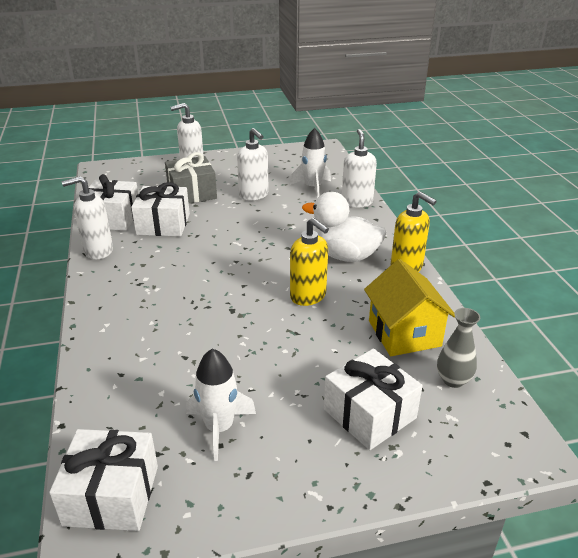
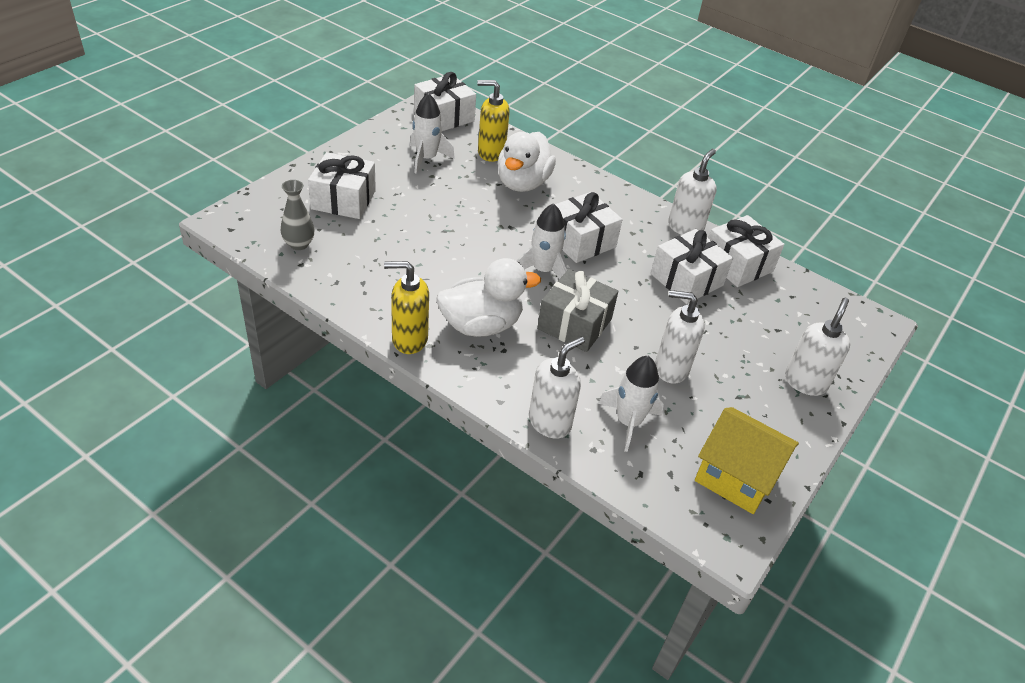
camera: 135 degrees right, 10 degrees up
grey gift [165,152,217,203] -> grey gift moved to [537,269,618,352]
yellow soap dispenser [290,218,329,306] -> yellow soap dispenser moved to [477,80,510,162]
white soap dispenser [342,129,377,207] -> white soap dispenser turned 90 degrees counterclockwise [529,337,585,438]
yellow house [364,259,455,356] -> yellow house moved to [695,407,799,514]
none -> white duck [497,132,556,192]
none -> white rocket [516,203,567,279]
none -> white gift [555,192,623,263]

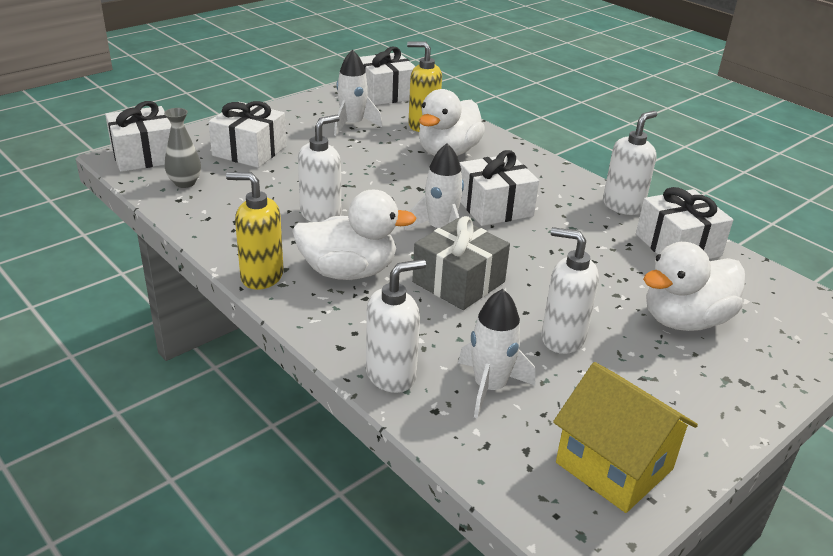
camera: 15 degrees right, 10 degrees down
white gift [651,229,733,304] -> white gift moved to [105,101,171,172]
white soap dispenser [785,298,850,396] -> white soap dispenser moved to [298,115,341,222]
none -> white duck [643,242,745,331]

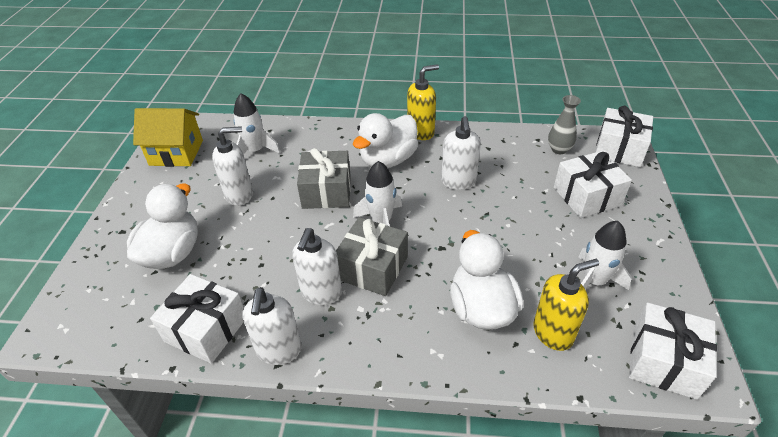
camera: 140 degrees right, 10 degrees up
white soap dispenser [366,259,426,393] -> white soap dispenser moved to [292,228,342,305]
white gift [460,150,539,226] -> grey gift [336,217,408,296]

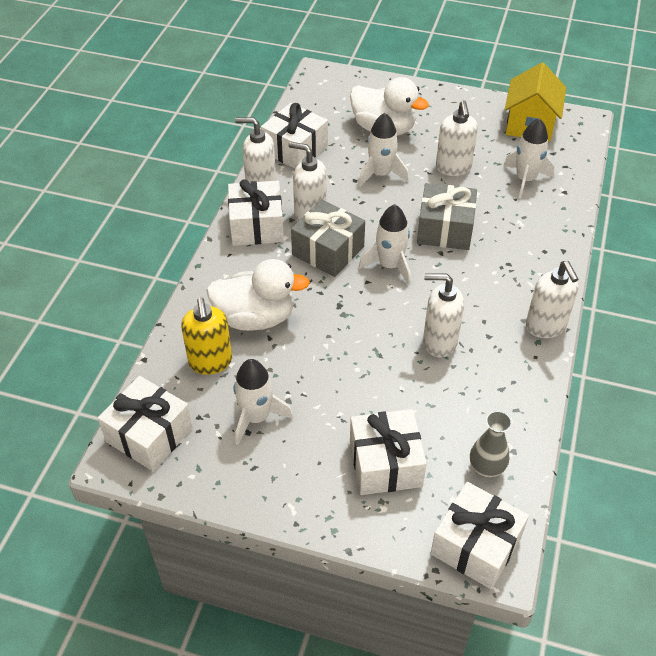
camera: 100 degrees right, 5 degrees up
white duck [353,113,418,168] -> none
yellow soap dispenser [407,64,439,140] -> white soap dispenser [526,261,579,338]
none -> white gift [228,179,284,246]
none -> white rocket [358,113,409,187]

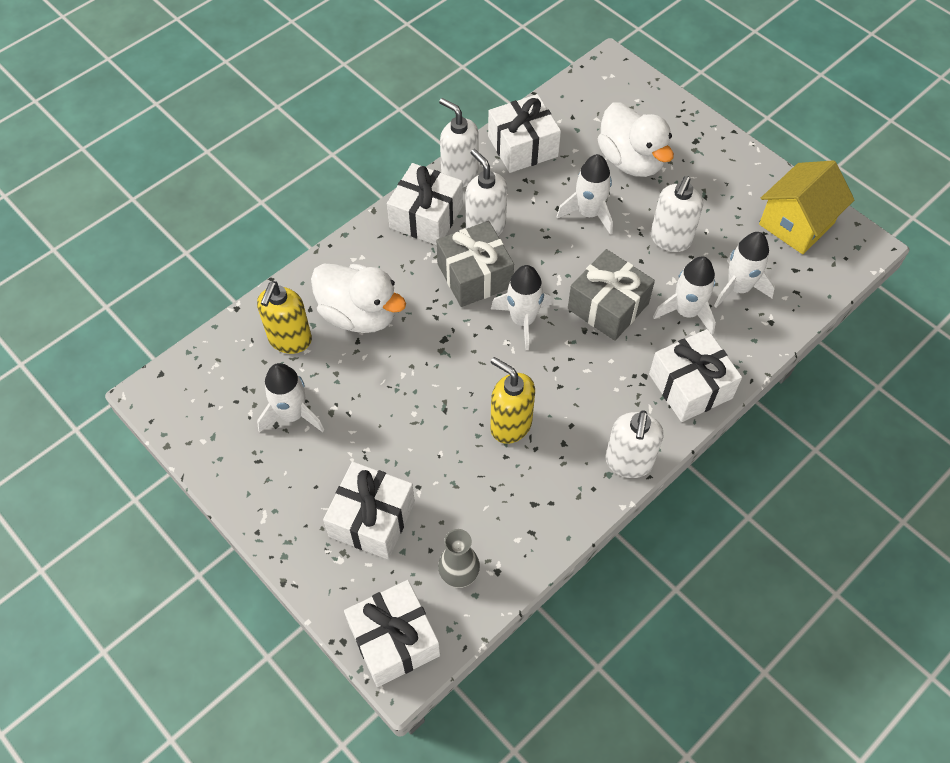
camera: 30 degrees right, 10 degrees up
white gift [98,376,193,471] -> white gift moved to [649,329,742,422]
white soap dispenser [423,273,464,358] -> yellow soap dispenser [490,357,535,444]
none -> white rocket [653,256,716,335]

